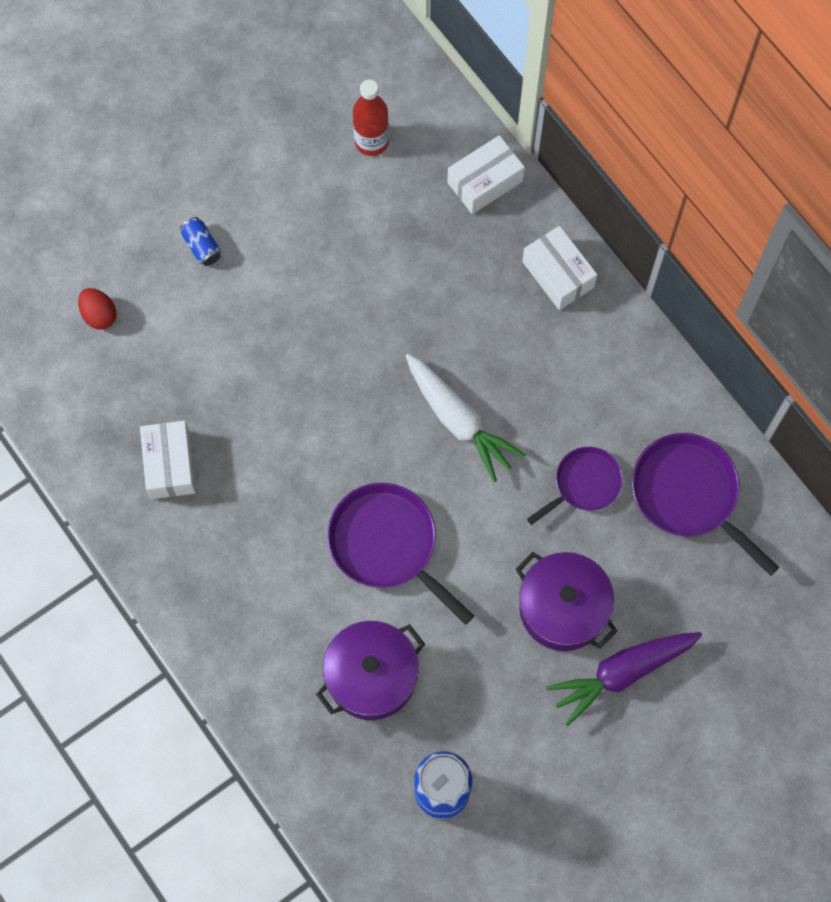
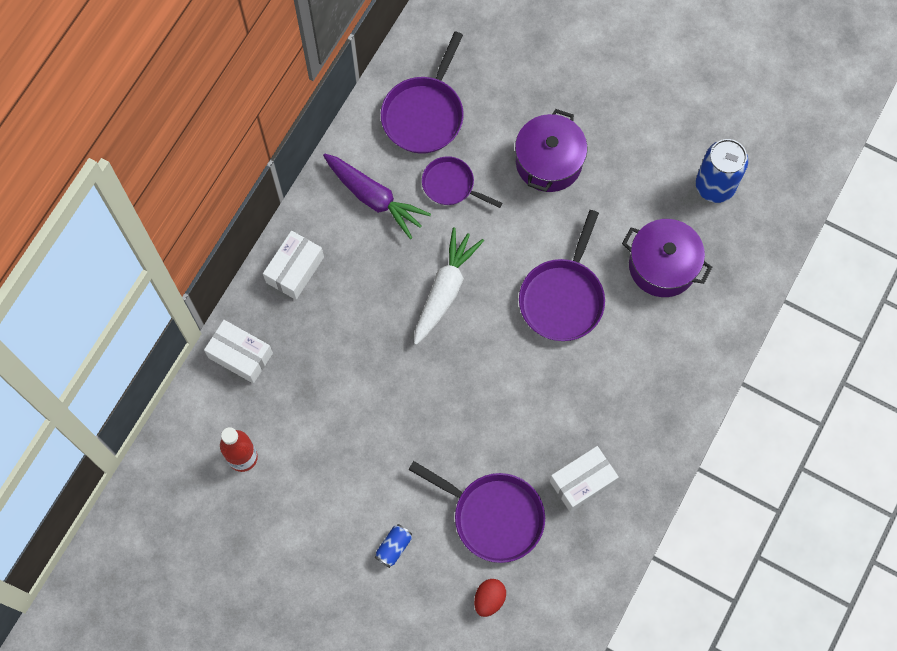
camera: 115 degrees left, 0 degrees up
purple carrot [546,632,702,726] -> purple carrot moved to [323,154,431,239]
none -> purple pan [408,461,545,563]

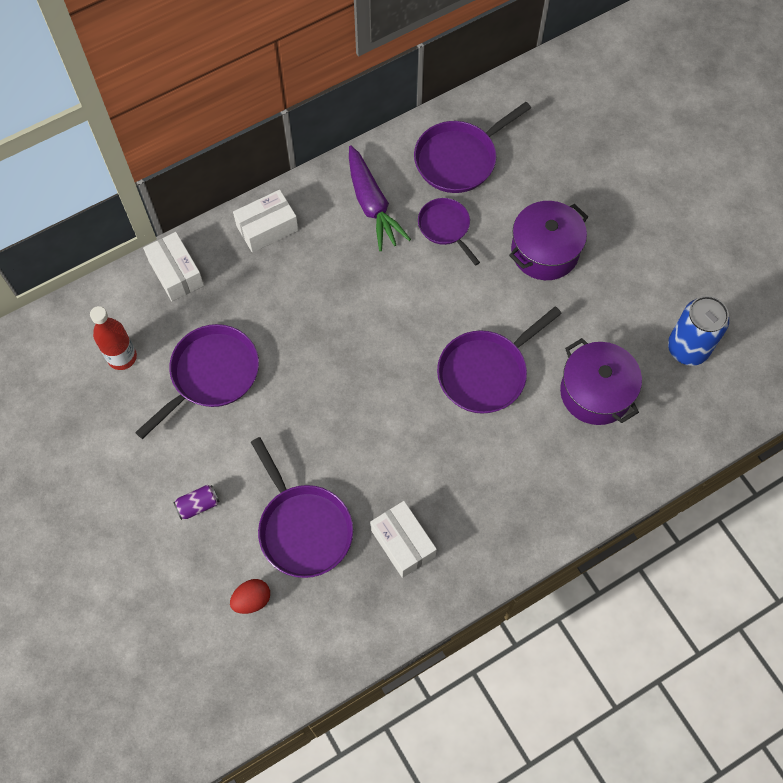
camera: 30 degrees right, 5 degrees down
blue can [375,524,412,568] -> purple can [173,485,219,520]
white carrot [414,227,484,345] -> none
white box [550,446,619,512] -> white box turned 60 degrees clockwise [370,501,437,578]
none -> purple pan [135,324,259,439]

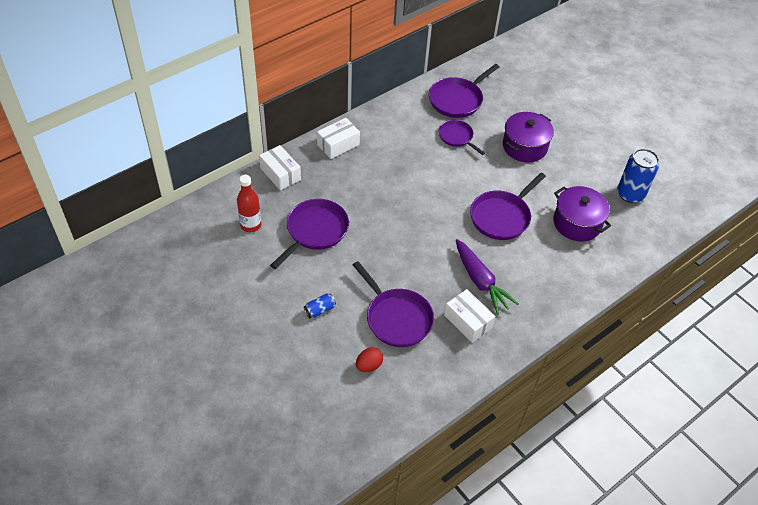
camera: 10 degrees left, 15 degrees down
purple can [173,485,219,520] -> blue can [304,293,336,318]
purple carrot [349,145,411,251] -> purple carrot moved to [456,239,519,315]

